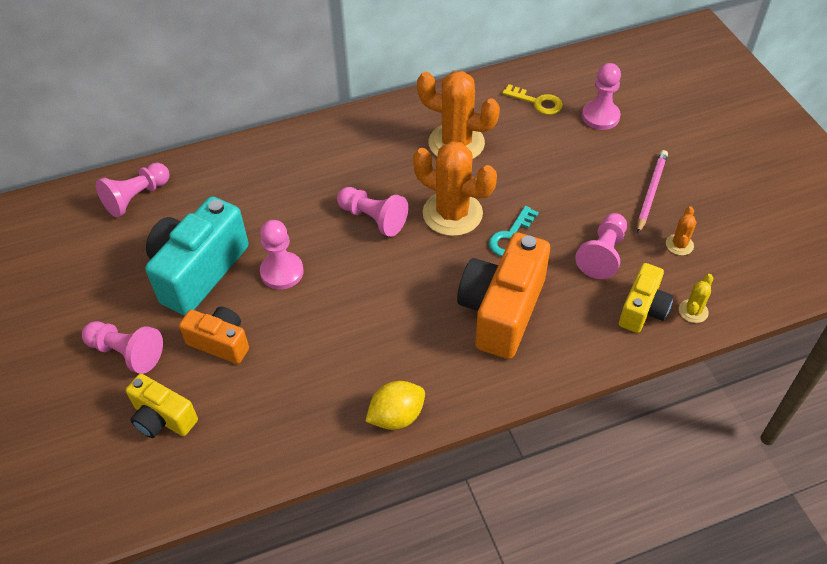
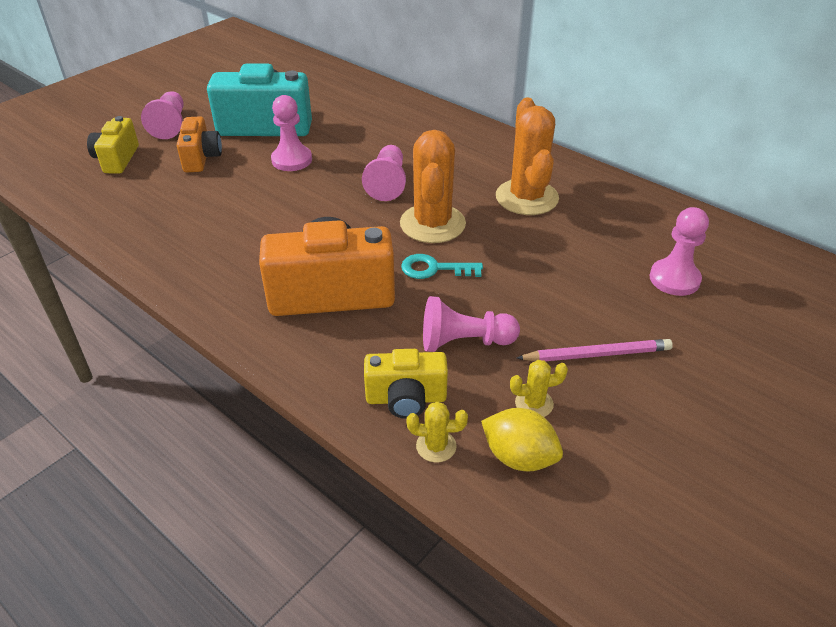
camera: 60 degrees right, 10 degrees down
pink pawn [96,163,170,217] -> none
yellow lemon [365,381,425,430] -> yellow lemon moved to [481,408,563,471]
yellow key [502,84,563,115] -> none
orange cactus [666,206,696,256] -> yellow cactus [510,360,568,417]

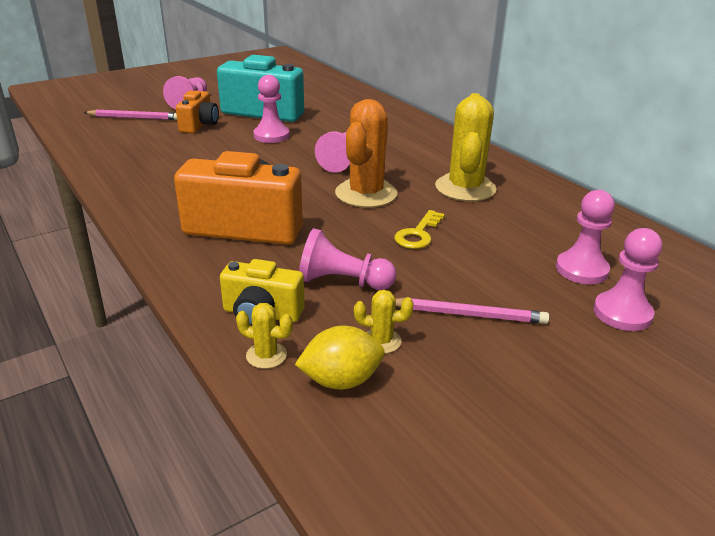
camera: 15 degrees right, 10 degrees down
yellow camera [87,116,139,174] -> pink pencil [83,110,177,120]
turquoise key [401,254,483,279] -> none
yellow lemon [481,408,563,471] -> yellow lemon turned 60 degrees counterclockwise [295,326,385,390]
orange cactus [496,98,559,215] -> yellow cactus [435,93,497,201]
none -> yellow key [394,210,445,249]
none -> pink pawn [594,228,662,331]

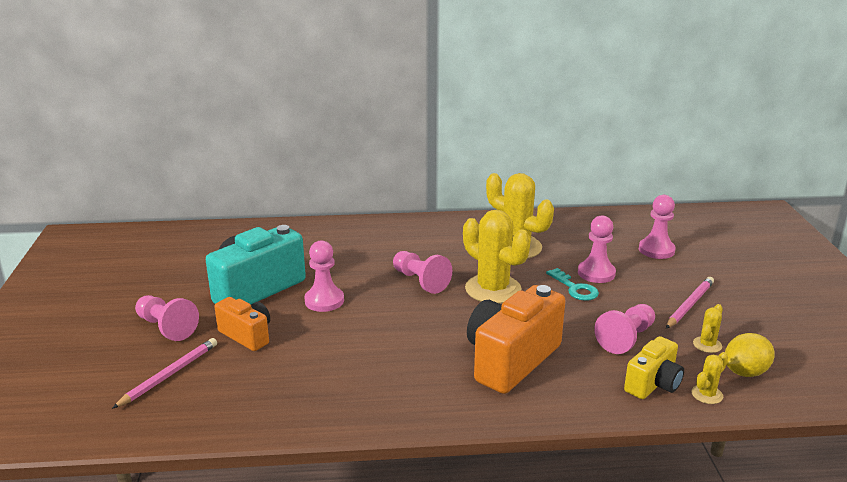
camera: 60 degrees left, 5 degrees down
yellow lemon [295,326,385,390] -> yellow lemon turned 45 degrees clockwise [725,333,775,377]
orange cactus [335,99,397,208] -> yellow cactus [463,209,531,304]
yellow key [394,210,445,249] -> turquoise key [546,268,599,301]
pink pawn [594,228,662,331] -> pink pawn moved to [578,215,616,283]

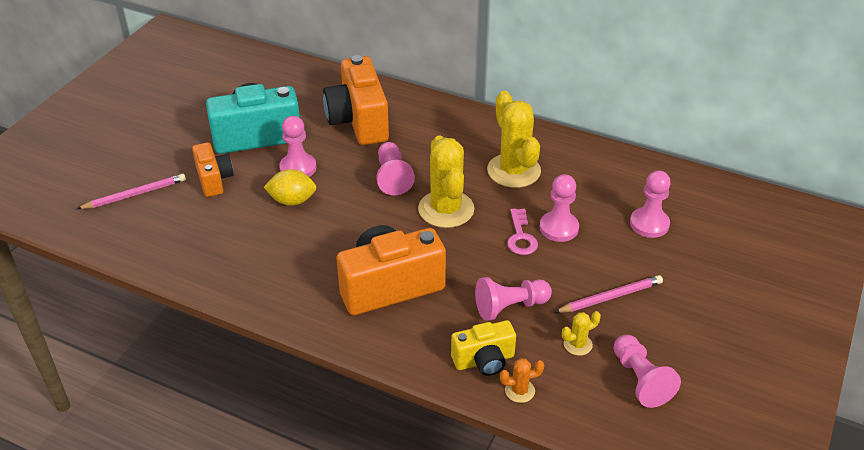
camera: 30 degrees right, 15 degrees up
pink pawn [135,295,199,341] -> pink pawn moved to [614,335,681,408]
turquoise key [546,268,599,301] -> pink key [507,208,538,255]
yellow cactus [691,352,728,404] -> orange cactus [500,358,544,403]
yellow lemon [725,333,775,377] -> yellow lemon moved to [264,169,317,206]
none -> orange camera [323,55,389,145]

